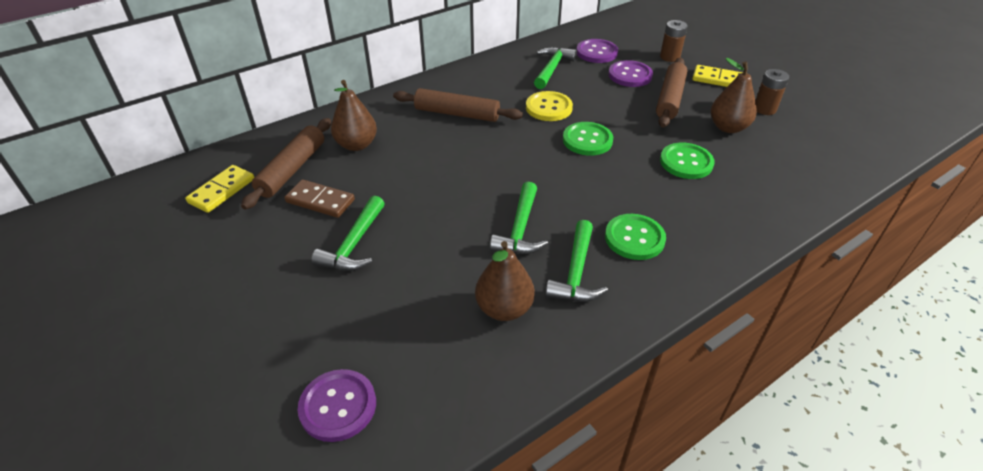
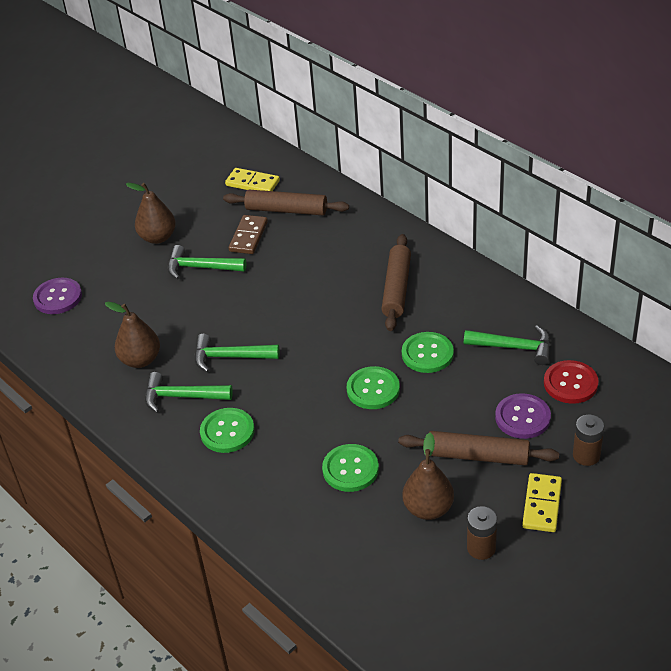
camera: 85 degrees right, 0 degrees up
brown pear [331,80,377,151] -> brown pear moved to [126,183,176,244]
yellow button [526,91,573,121] -> green button [402,332,454,373]
purple button [577,39,618,63] -> red button [544,360,599,404]

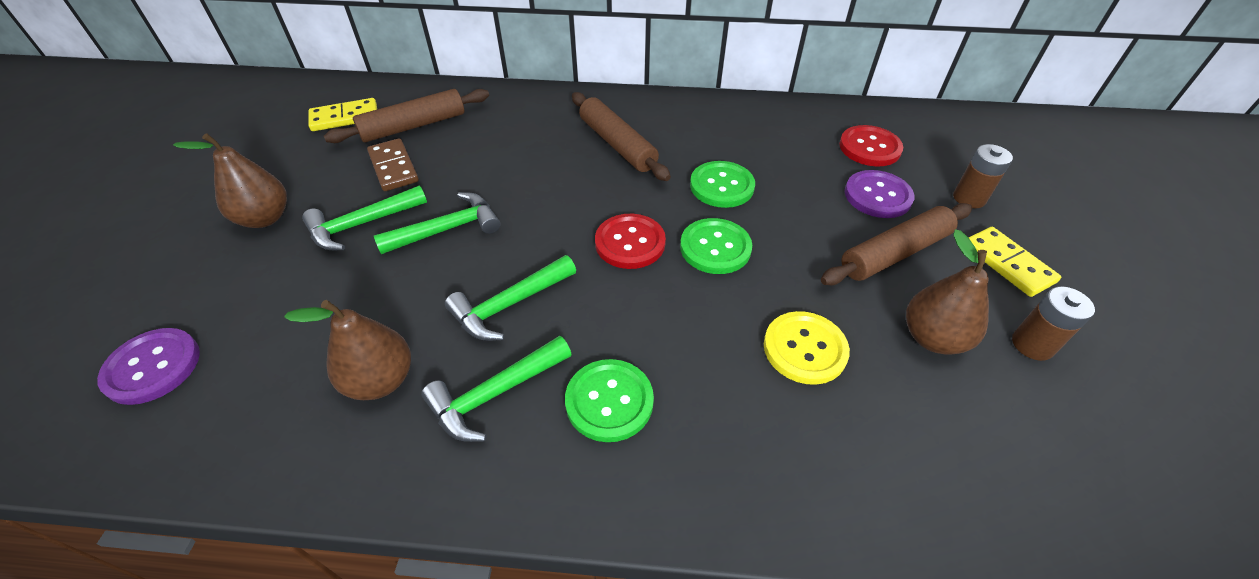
camera: 45 degrees left, 5 degrees up
green button [322,444,379,492] -> yellow button [764,311,850,385]
green hammer [464,325,551,365] -> green hammer moved to [374,192,500,254]
none -> red button [595,214,666,269]

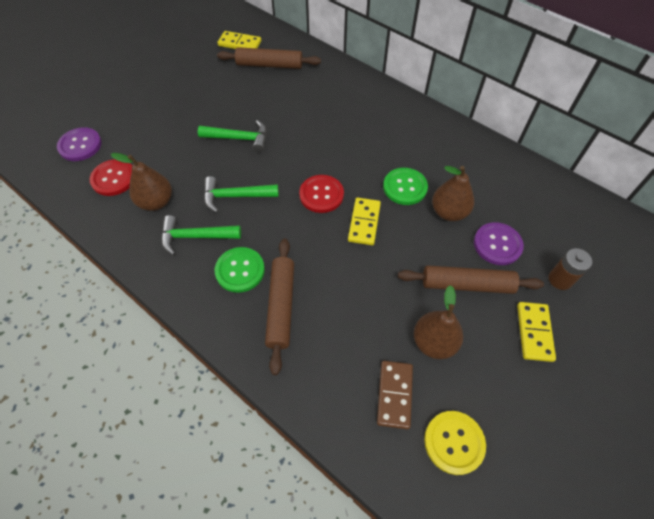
camera: 35 degrees right, 10 degrees up
brown pear [173,133,287,228] -> brown pear moved to [432,166,474,221]
green hammer [302,185,427,250] -> none
brown domino [367,138,419,191] -> brown domino moved to [377,361,413,430]
brown rolling pin [572,92,671,181] -> brown rolling pin moved to [265,239,294,375]
green button [680,218,752,274] -> yellow domino [348,198,381,245]
yellow button [764,311,850,385] -> yellow button moved to [424,411,486,475]
red button [839,125,903,166] -> red button moved to [89,159,132,196]
brown battery [1012,286,1095,361] -> none

